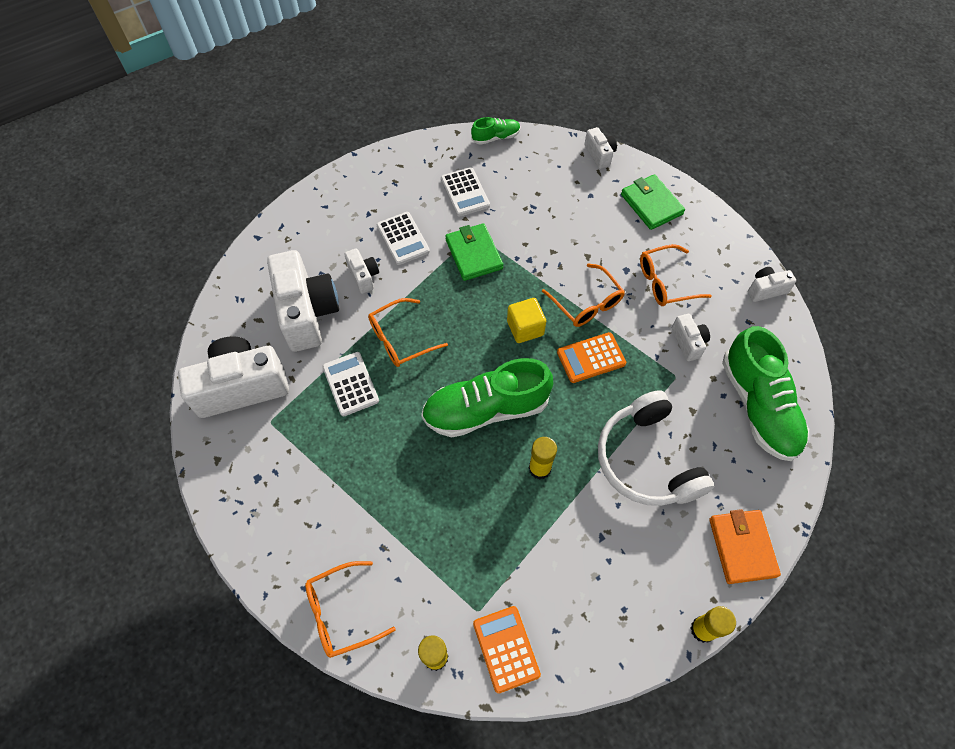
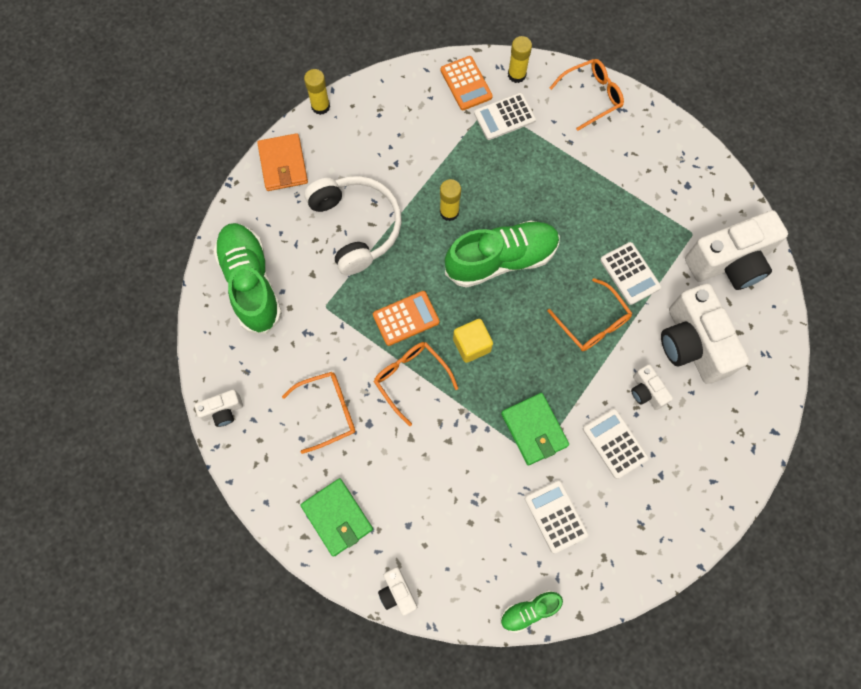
camera: 175 degrees right, 10 degrees up
orange glasses [368,298,448,367] -> orange glasses turned 90 degrees clockwise [547,278,633,351]
white camera [672,314,710,361] -> none
none -> white calculator [474,93,536,140]

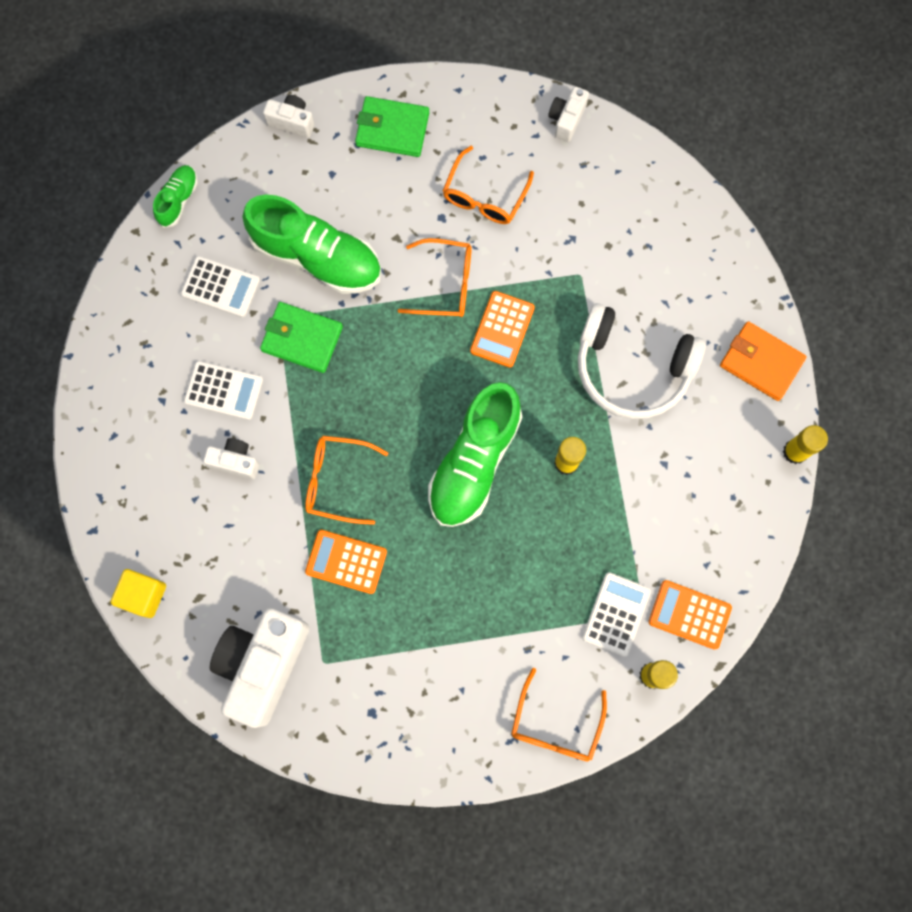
camera: 135 degrees right, 5 degrees up
green shoe [213,223,282,334] -> green shoe moved to [243,195,381,294]
yellow cube [453,319,493,363] -> yellow cube moved to [111,569,166,618]
white calculator [600,242,661,305] -> orange calculator [305,530,387,594]
white camera [661,283,749,384] -> none

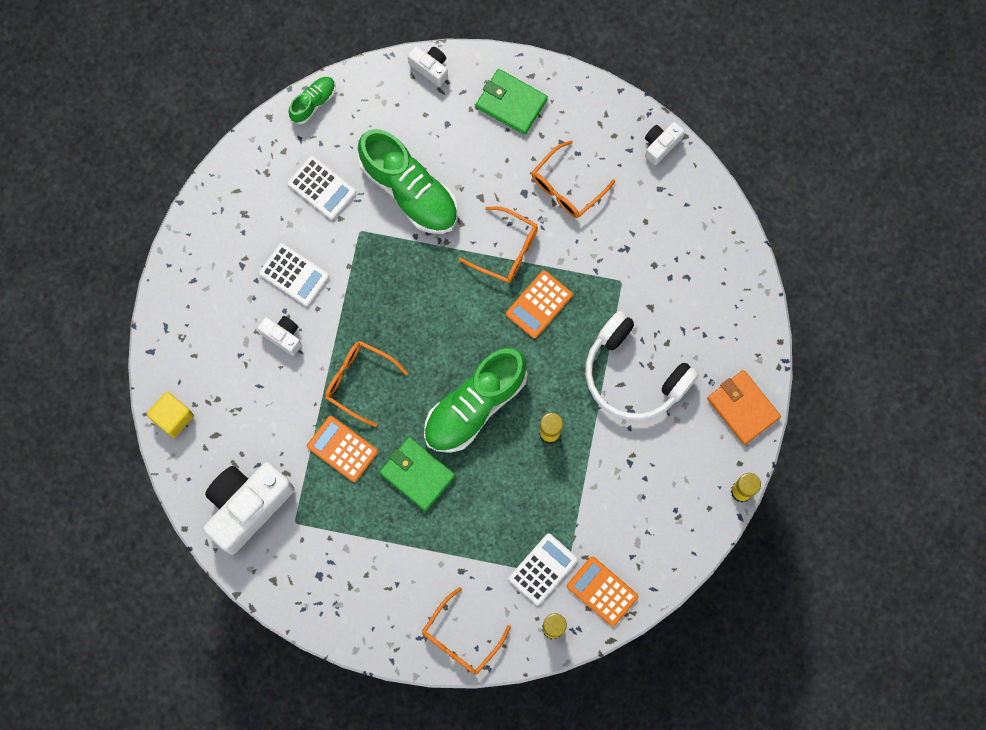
camera: 20 degrees right, 0 degrees up
green wallet [260,302,343,373] -> green wallet moved to [380,437,455,511]

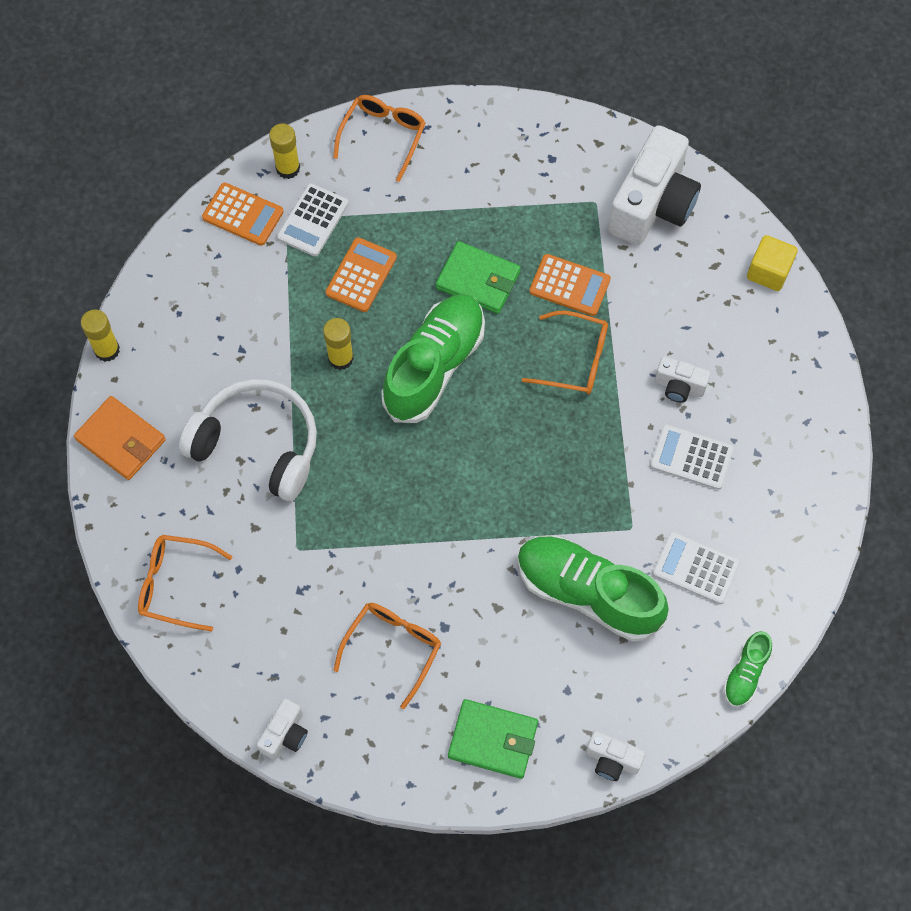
camera: 165 degrees right, 10 degrees down
orange glasses [459,207,538,283] -> orange glasses moved to [138,535,232,632]
orange calculator [506,270,573,339] -> orange calculator moved to [326,237,397,312]

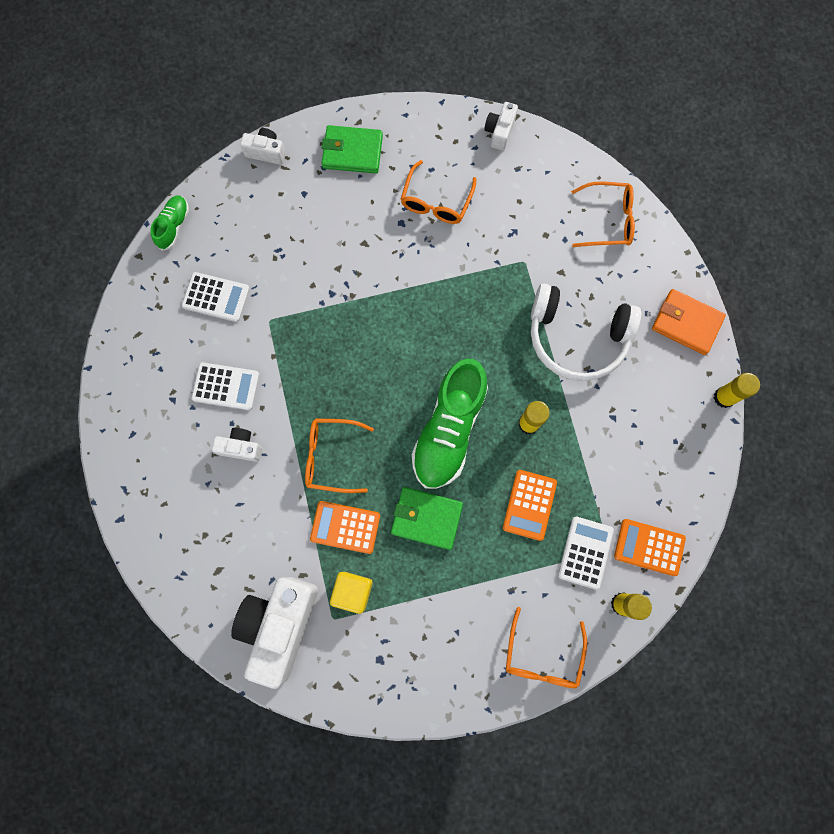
camera: 170 degrees right, 10 degrees up
green shoe [517,536,669,641] -> none
yellow cube [747,235,798,291] -> yellow cube moved to [330,572,373,614]

